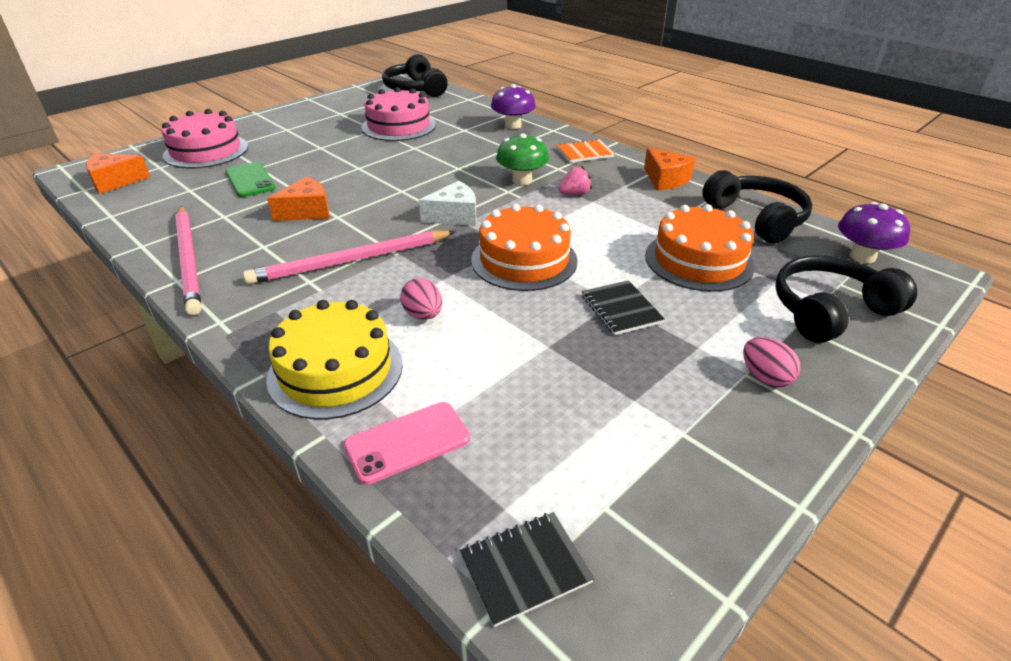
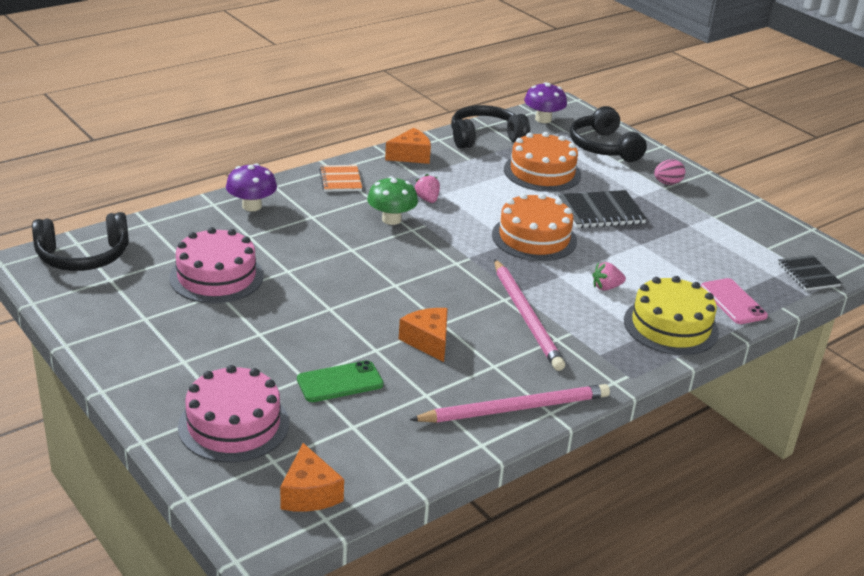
camera: 85 degrees left, 5 degrees down
pink egg [400,278,442,320] -> pink strawberry [592,262,626,291]
white cheese [419,181,476,226] -> none
black notebook [582,280,665,335] -> black notebook [558,190,647,228], size x1.51

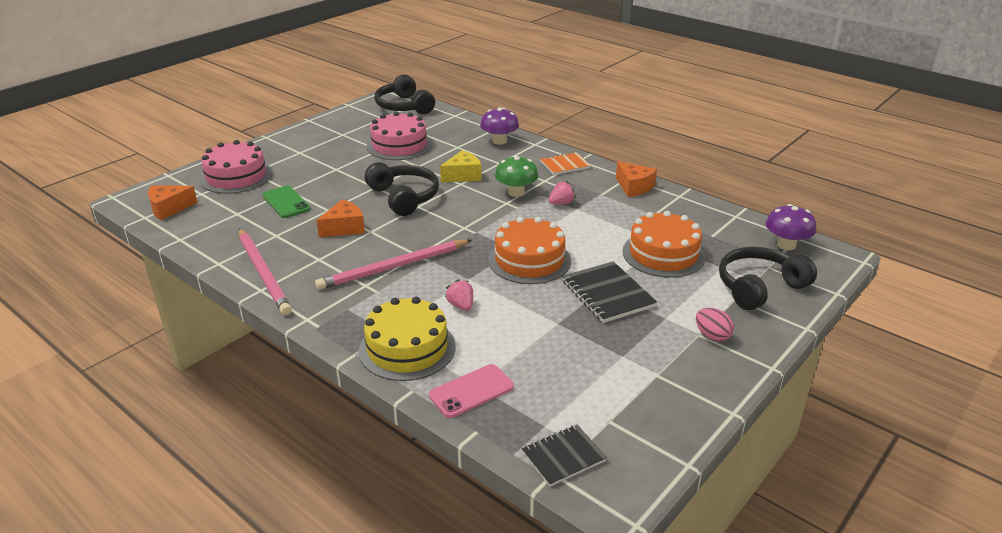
camera: 80 degrees right, 0 degrees up
black headphones [451,105,530,149] -> black headphones moved to [365,162,439,216]
none -> yellow cheese [440,150,482,182]

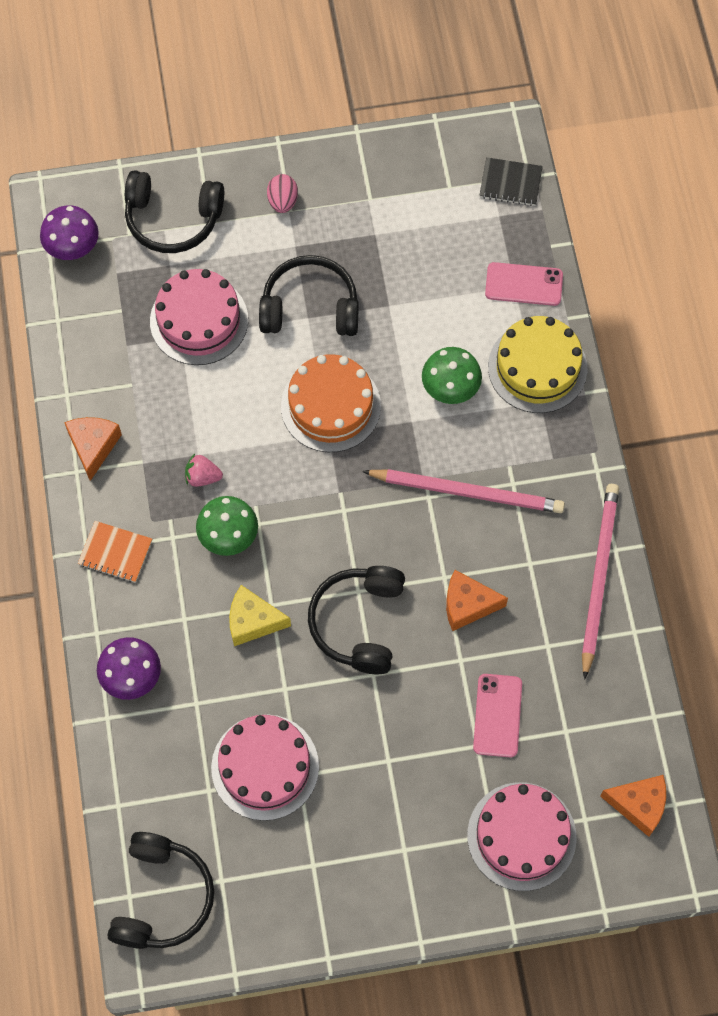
camera: 140 degrees left, 35 degrees up
green phone [262,186,311,218] -> pink phone [473,674,522,757]
pink strawberry [445,279,473,311] -> green mushroom [422,347,482,404]
black notebook [562,261,657,323] -> black headphones [259,255,359,336]
orange cake [622,211,706,278] -> pink cake [150,269,248,365]

